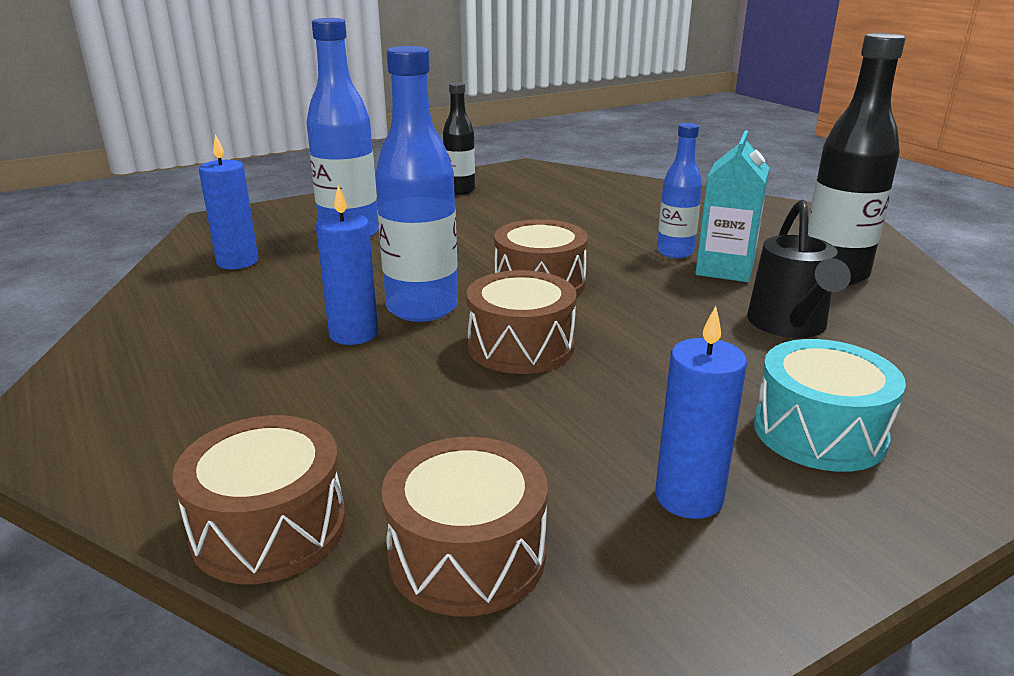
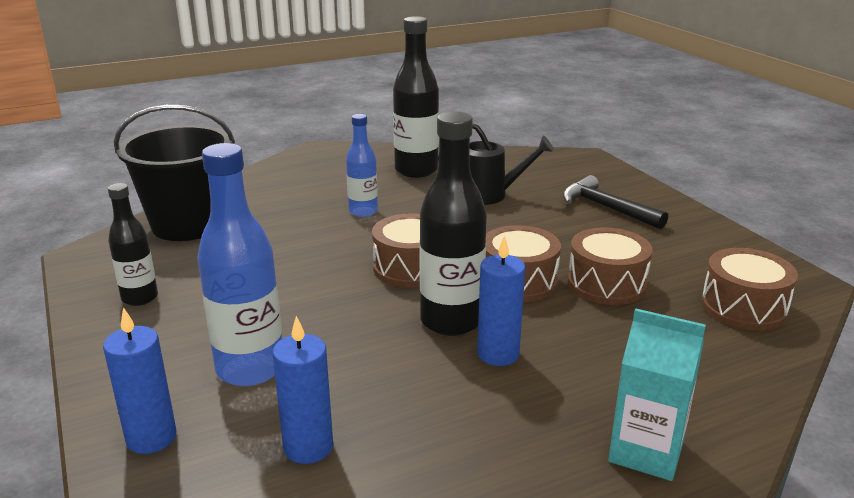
camera: 85 degrees left, 0 degrees up
brown drum [173,415,346,584] -> brown drum moved to [568,227,653,305]
blue bottle [375,46,458,322] -> black bottle [419,112,487,336]
blue candle [655,306,747,519] -> blue candle moved to [103,307,176,454]
turquoise carton [695,130,769,282] -> turquoise carton moved to [608,308,706,481]
turquoise drum [754,339,906,472] -> black hammer [563,175,668,229]
none -> black bucket [114,105,235,241]

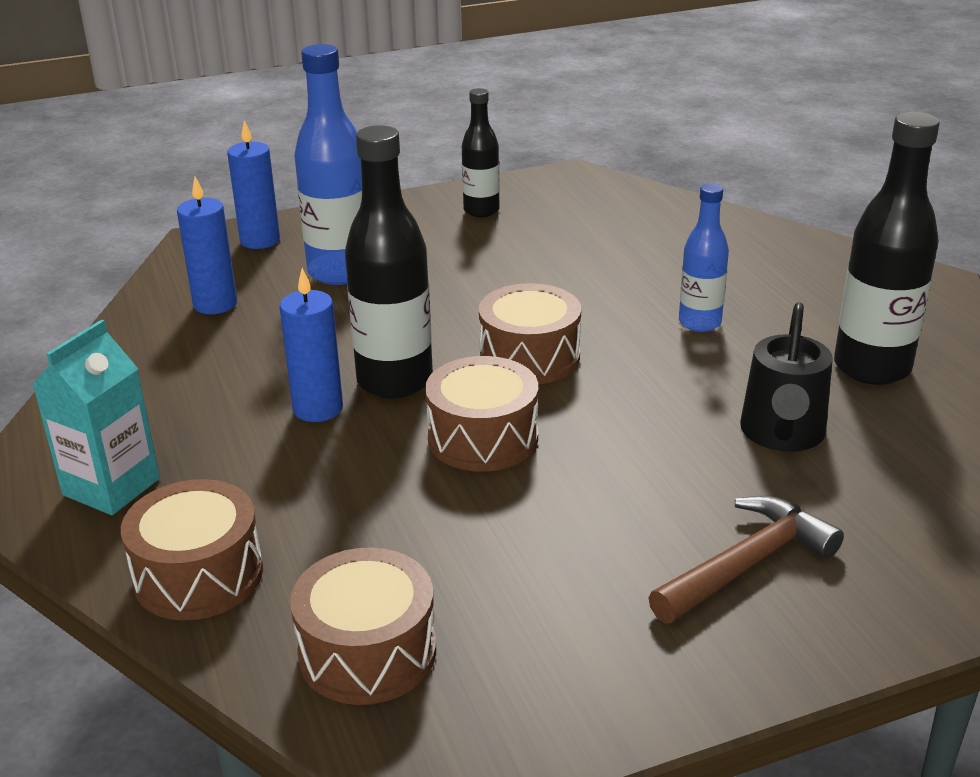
camera: 95 degrees right, 5 degrees up
black bucket [114,105,235,241] -> none
black hammer [563,175,668,229] -> brown hammer [648,496,844,623]
brown drum [568,227,653,305] -> brown drum moved to [121,479,263,620]

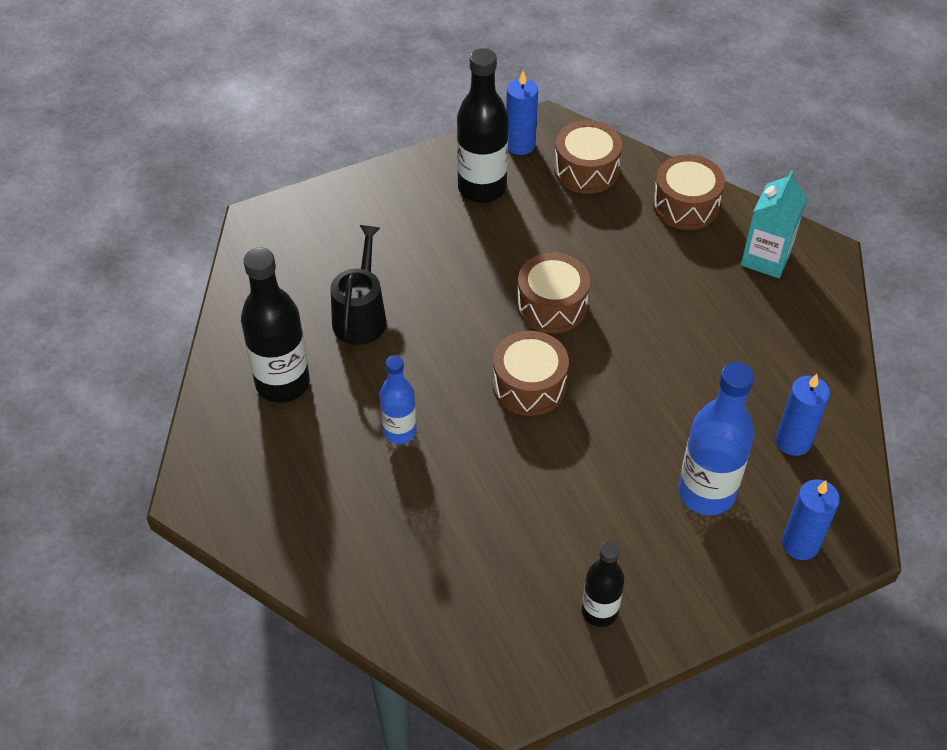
camera: 175 degrees right, 20 degrees up
blue candle [280,268,343,422] -> blue candle moved to [506,71,538,155]
black bottle [345,125,433,399] -> black bottle moved to [457,48,508,203]
brown hammer [648,496,844,623] -> none

